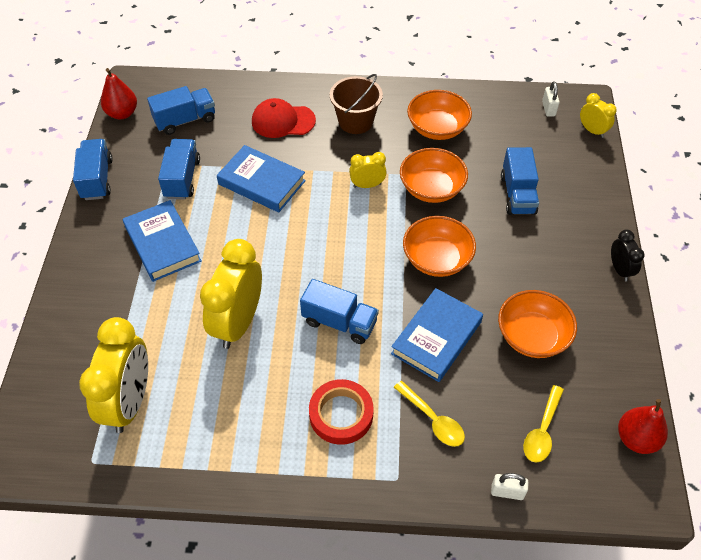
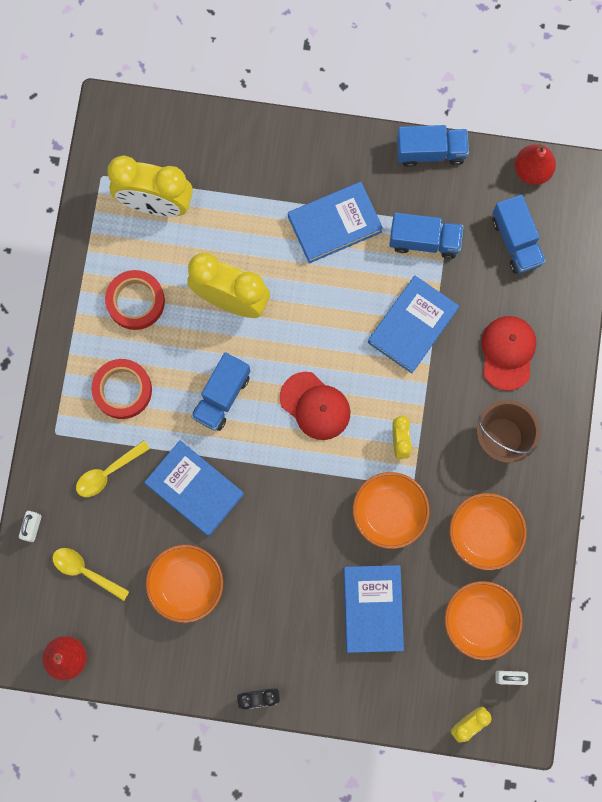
camera: 95 degrees right, 25 degrees up
orange bowl [403,216,476,277] -> orange bowl moved to [445,581,523,660]
blue truck [501,147,539,215] -> blue book [344,565,404,653]
none -> red tape [105,270,165,330]
none -> red cap [280,372,351,440]

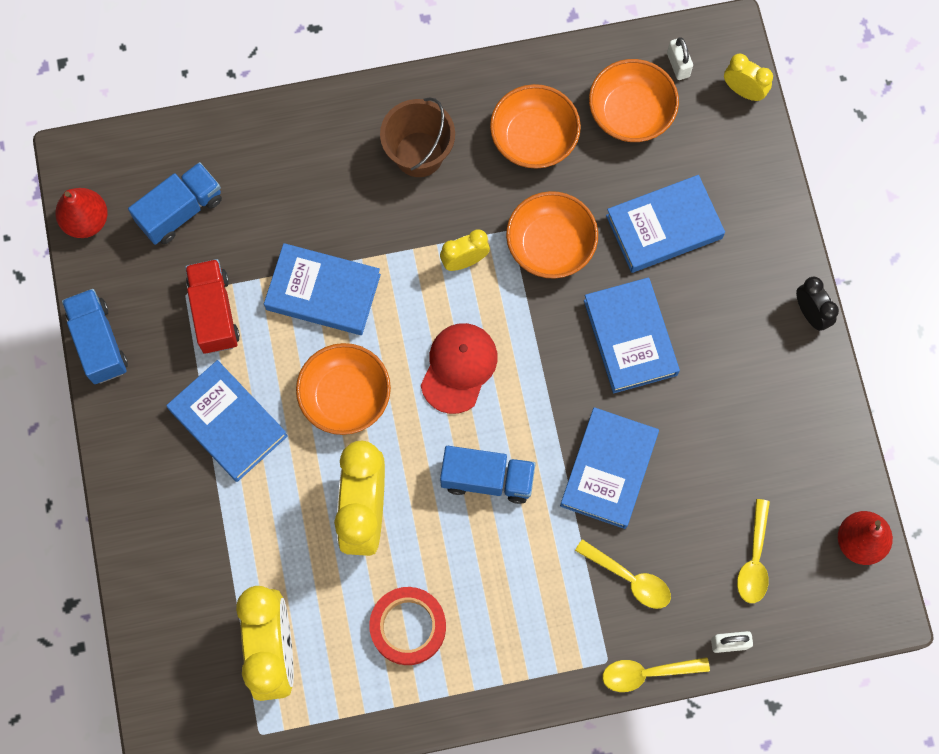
camera: 110 degrees left, 5 degrees down
red tape [91,359,152,419] -> none
orange bowl [145,545,223,623] -> orange bowl moved to [296,343,391,435]
blue truck [389,213,464,259] -> red truck [185,259,240,354]
red cap [481,316,536,391] -> none
none -> blue book [584,277,680,393]
none -> yellow spoon [602,657,710,692]

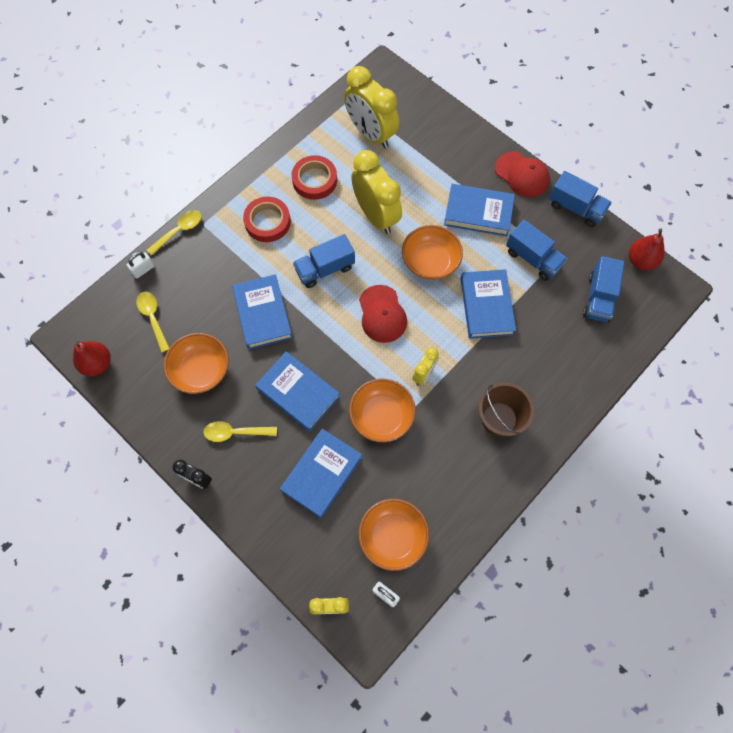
camera: 145 degrees right, 5 degrees down
red truck [185,259,240,354] -> blue truck [506,220,568,281]
blue book [264,243,381,335] -> blue book turned 75 degrees counterclockwise [461,269,516,339]
orange bowl [490,84,581,169] -> orange bowl moved to [164,333,229,394]
yellow spoon [575,539,671,609] -> yellow spoon moved to [203,421,277,442]
none -> red tape [243,197,291,242]
none -> red cap [495,151,550,197]

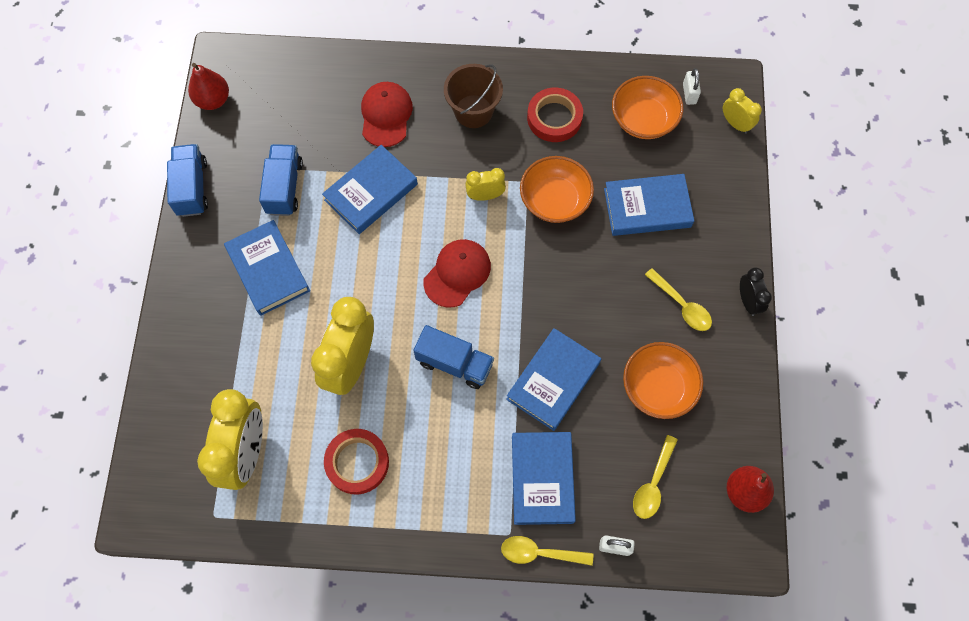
camera: 130 degrees left, 0 degrees up
red tape [243,197,291,242] -> red tape moved to [527,88,583,142]
blue book [255,351,340,432] -> blue book moved to [512,432,576,525]
orange bowl [402,225,463,280] -> none
red cap [495,151,550,197] -> red cap moved to [361,82,413,147]
blue truck [583,256,625,322] -> none

